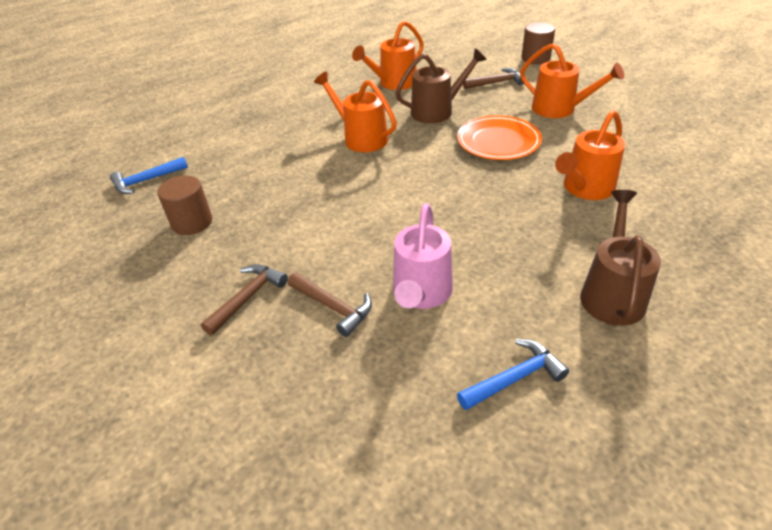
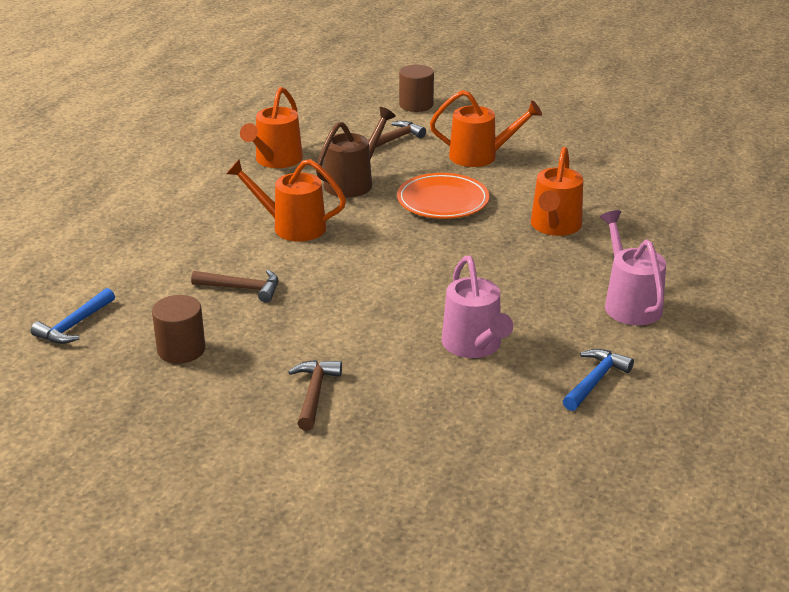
camera: 30 degrees left, 10 degrees down
brown hammer [287,273,372,337] -> brown hammer moved to [191,270,278,303]
brown watering can [580,190,661,326] -> pink watering can [600,210,666,325]

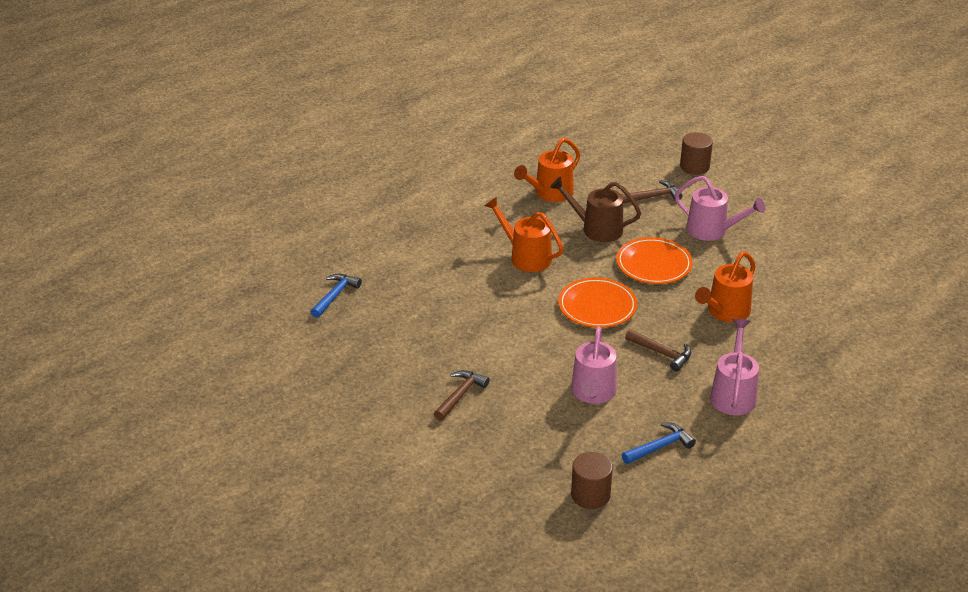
camera: 25 degrees right, 5 degrees up
blue hammer [31,288,115,344] -> blue hammer turned 150 degrees clockwise [311,274,362,318]
brown cylinder [152,295,205,364] -> brown cylinder moved to [571,452,613,509]
brown hammer [191,270,278,303] -> brown hammer moved to [625,329,691,371]
brown watering can [316,107,396,197] -> brown watering can turned 135 degrees counterclockwise [550,177,641,242]
orange watering can [430,90,542,167] -> pink watering can [675,176,765,241]
none -> orange plate [558,277,637,328]

